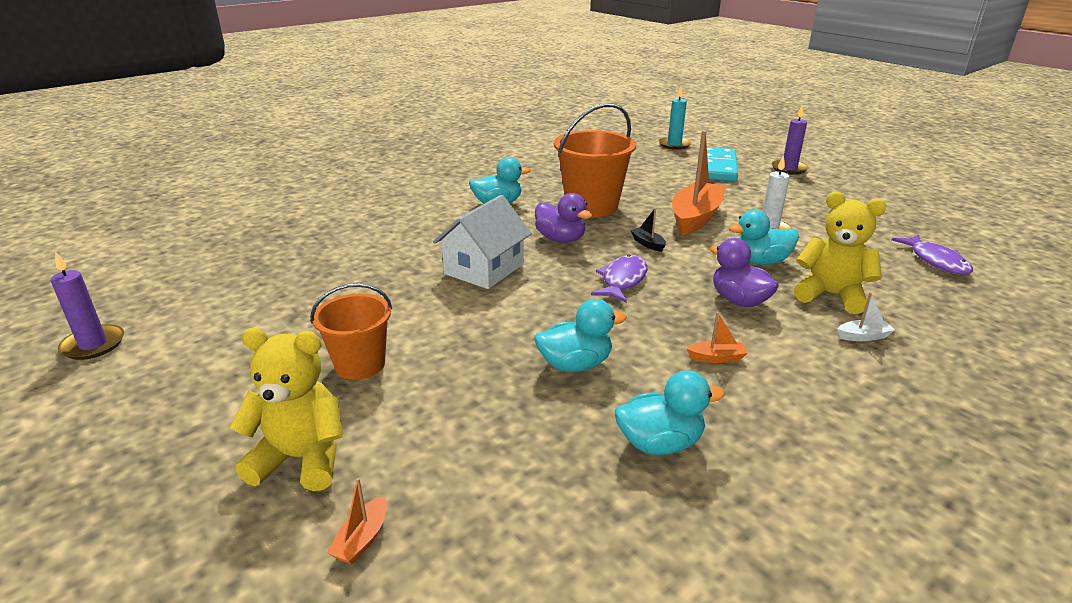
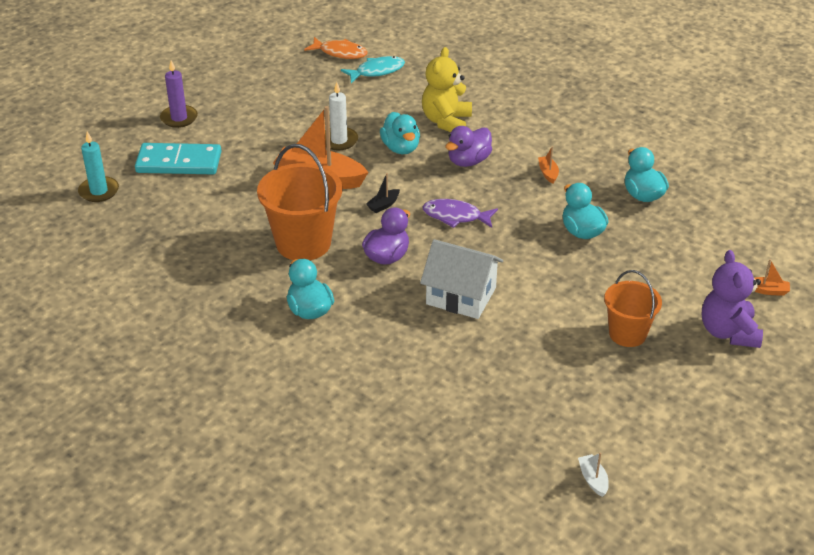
camera: 100 degrees left, 10 degrees up
purple candle [51,252,124,360] -> none
yellow teddy bear [230,328,343,491] -> purple teddy bear [702,250,763,348]
white boat [838,292,895,341] -> white boat moved to [578,452,609,497]
purple fish [891,234,973,275] -> turquoise fish [341,56,405,83]
none -> orange fish [304,37,368,59]

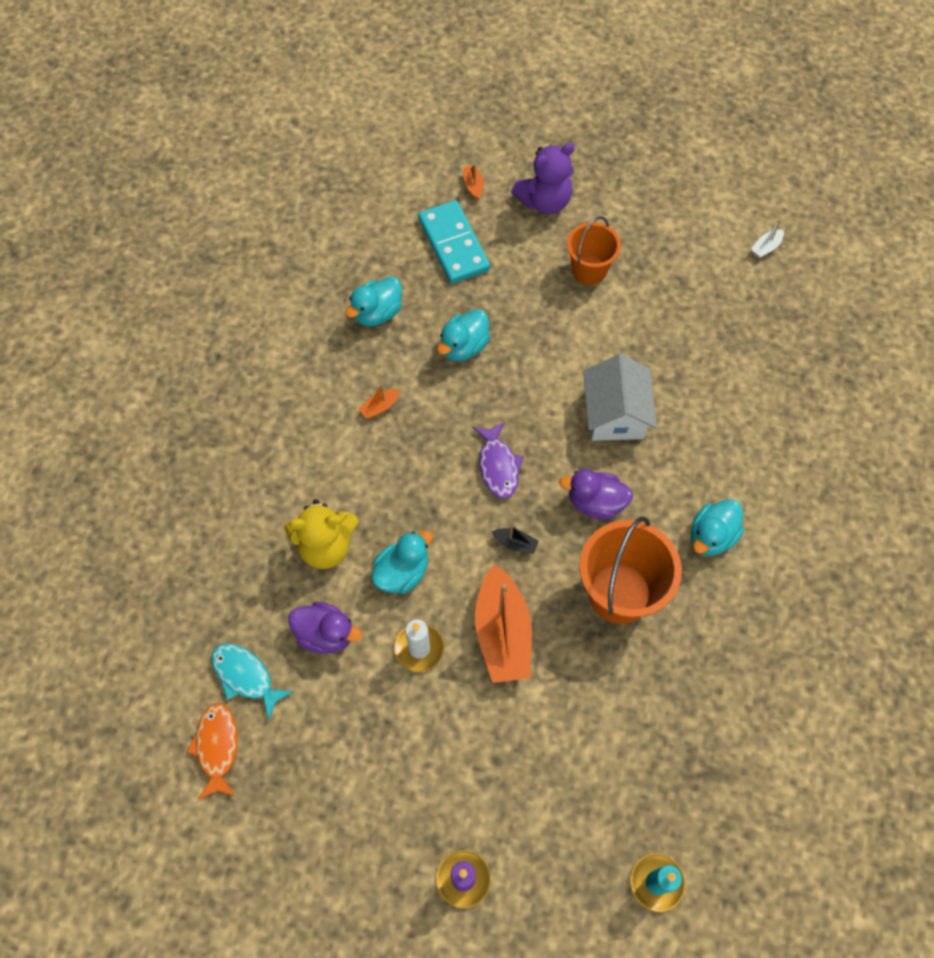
camera: 115 degrees left, 25 degrees up
turquoise domino [135,143,221,174] -> turquoise domino moved to [418,200,490,283]
purple duck [445,126,492,167] -> purple duck moved to [288,602,362,654]

